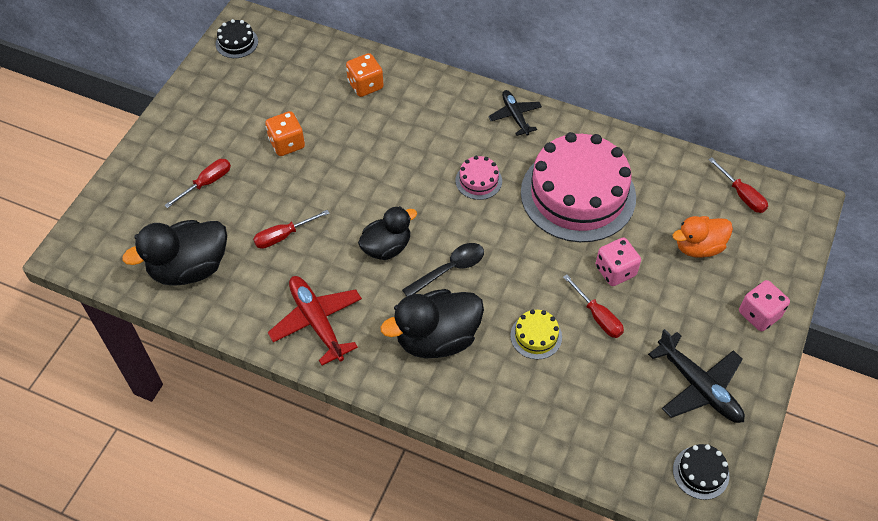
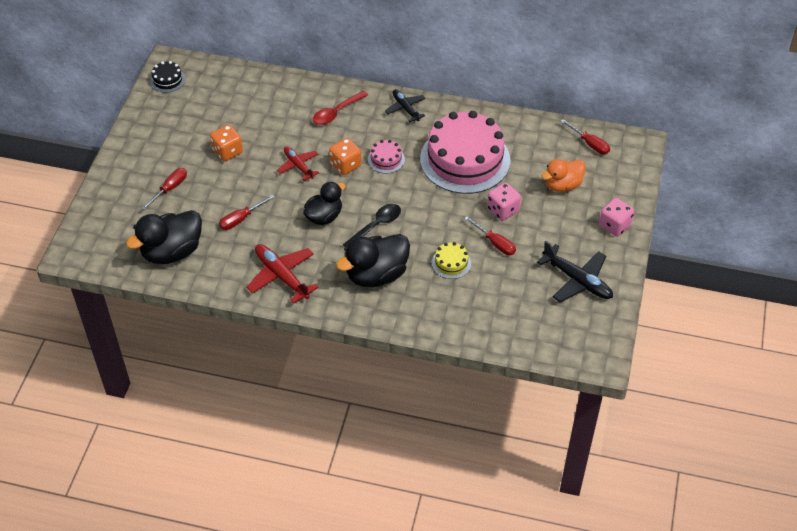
camera: 10 degrees left, 5 degrees down
orange dice [346,53,383,97] -> orange dice moved to [329,138,361,175]
black cake [673,444,729,500] -> none
none -> red plane [277,147,319,181]
none -> red spoon [313,91,368,125]

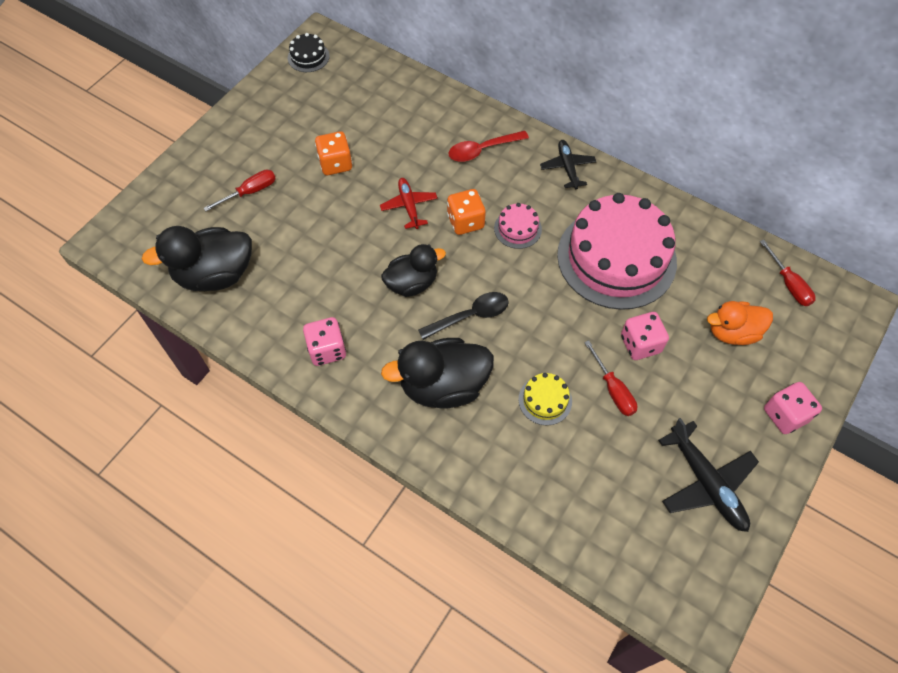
camera: 20 degrees right, 10 degrees up
red screwdriver [219,195,275,230] -> none
red plane [246,244,318,304] -> pink dice [303,317,346,366]

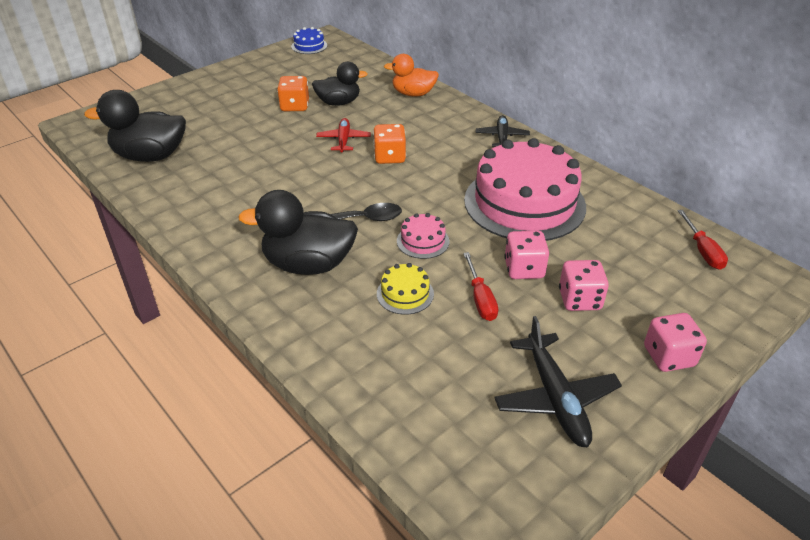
camera: 15 degrees right, 20 degrees down
red screwdriver [203,170,276,211] -> none
black cake [288,33,330,72] -> blue cake [291,27,327,54]
pink dice [303,317,346,366] -> pink dice moved to [559,260,609,311]
black duck [381,244,446,297] -> black duck moved to [312,62,368,106]
red spoon [448,131,529,162] -> none
pink cake [494,203,542,249] -> pink cake moved to [397,213,449,259]
orange duck [707,301,773,345] -> orange duck moved to [384,54,439,97]

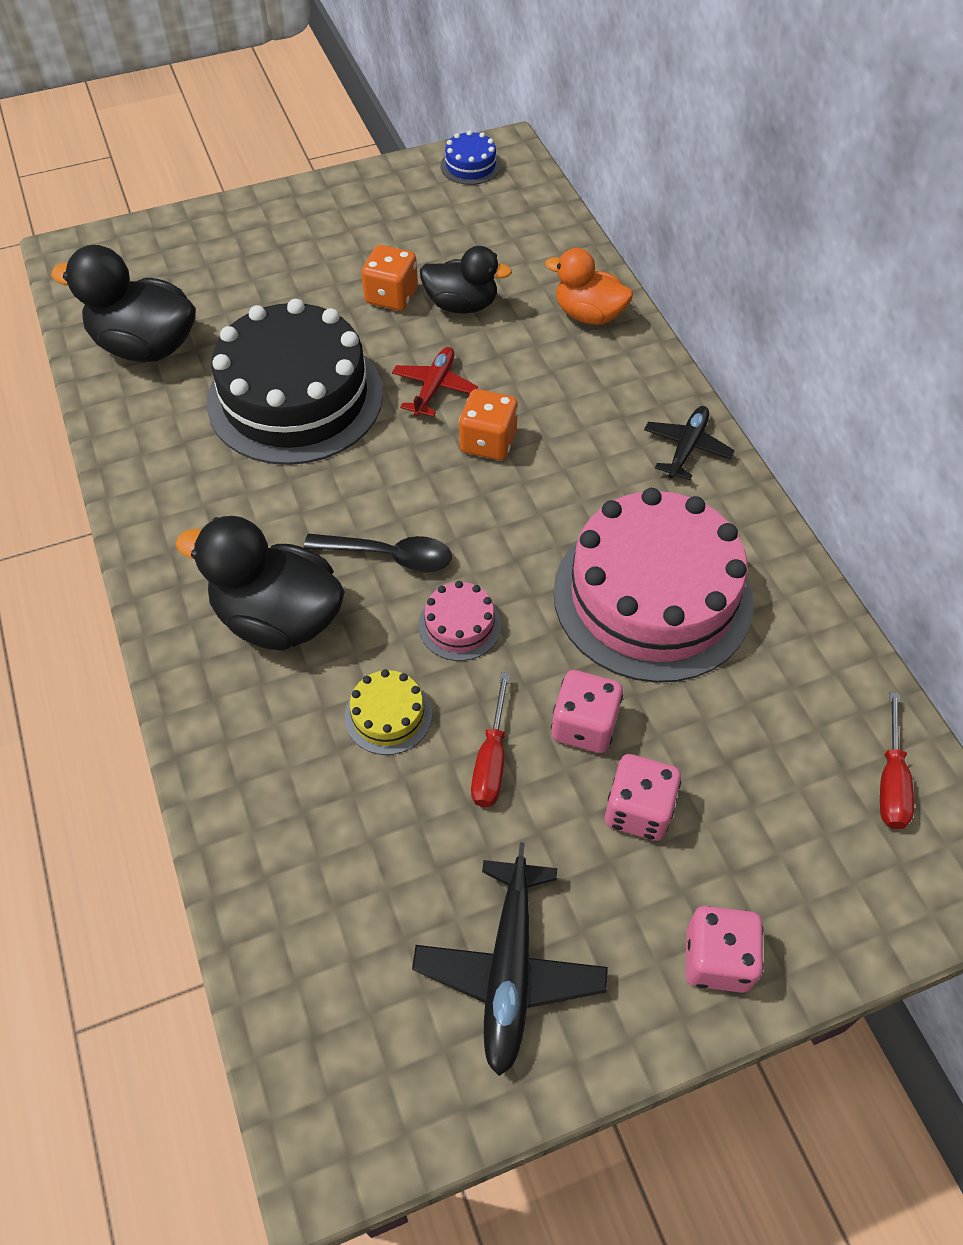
camera: 20 degrees right, 15 degrees up
none -> black cake [207,299,383,465]

